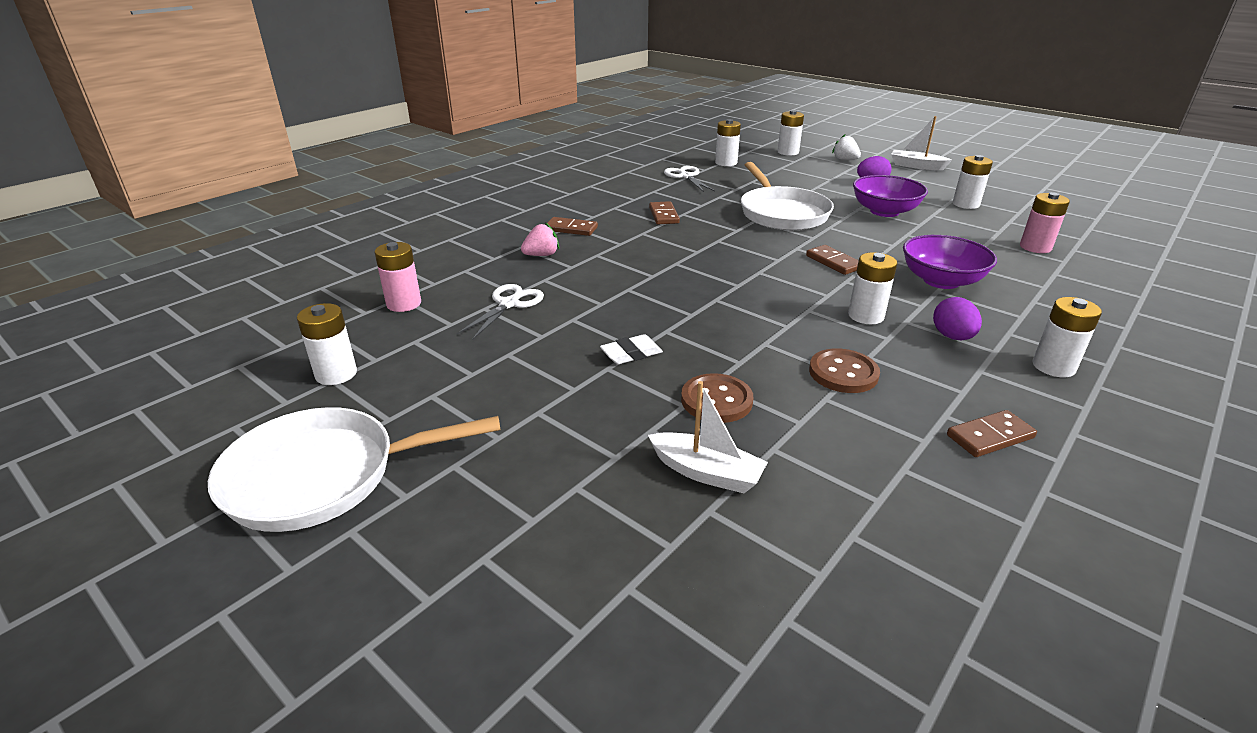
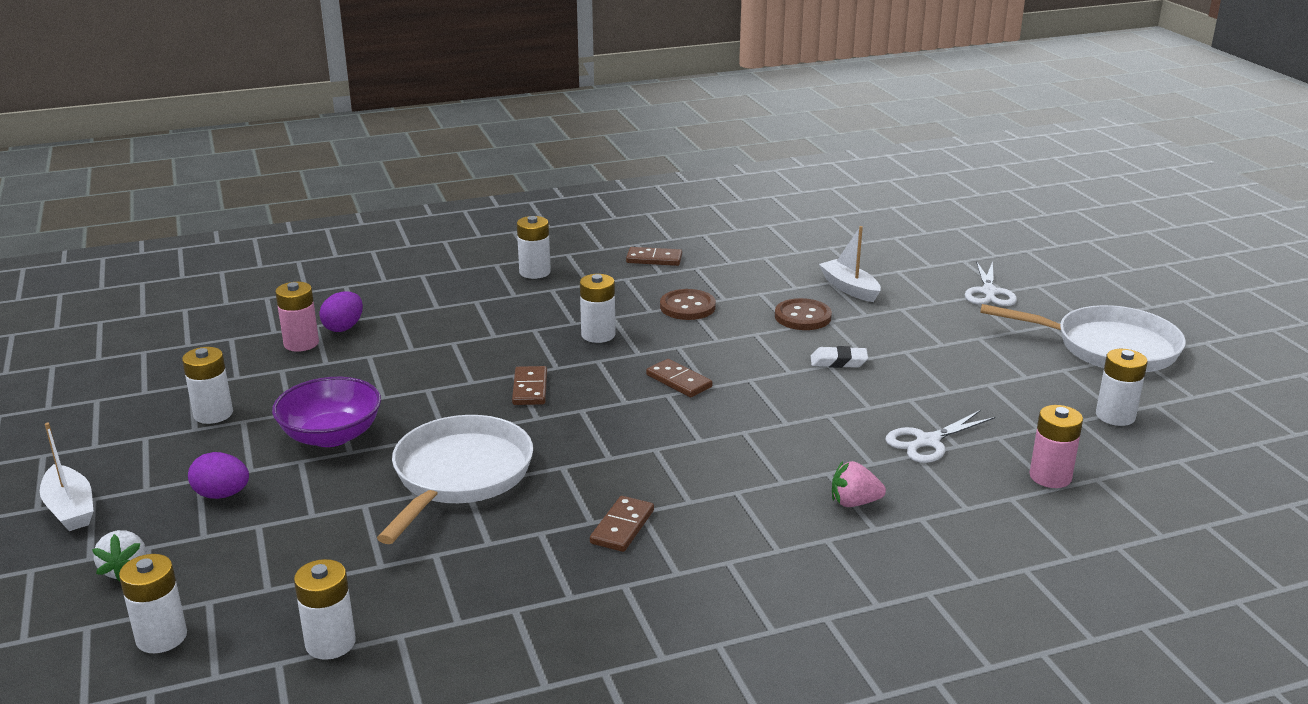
camera: 150 degrees left, 5 degrees down
brown domino [545,217,598,236] -> brown domino moved to [646,359,713,397]
white scissors [664,166,715,192] -> white scissors moved to [965,261,1017,306]
purple bowl [903,235,997,289] -> none
purple egg [933,297,982,340] -> purple egg moved to [319,291,363,332]

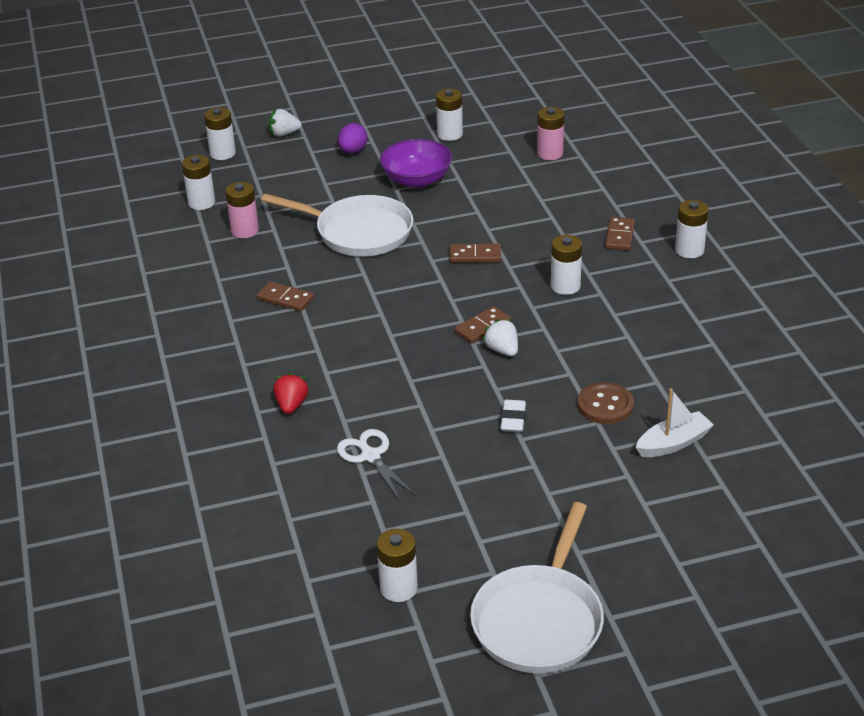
camera: 95 degrees right, 10 degrees up
white boat [40,423,93,531] -> none
purple egg [319,291,363,332] -> none
brown domino [626,247,682,266] -> brown domino moved to [605,217,635,251]
brown button [660,289,716,320] -> none
pink strawberry [832,461,886,507] -> red strawberry [273,373,309,414]
white scissors [965,261,1017,306] -> none
pink battery [1029,405,1083,488] -> pink battery moved to [225,182,259,238]
none -> white strawberry [483,319,518,356]

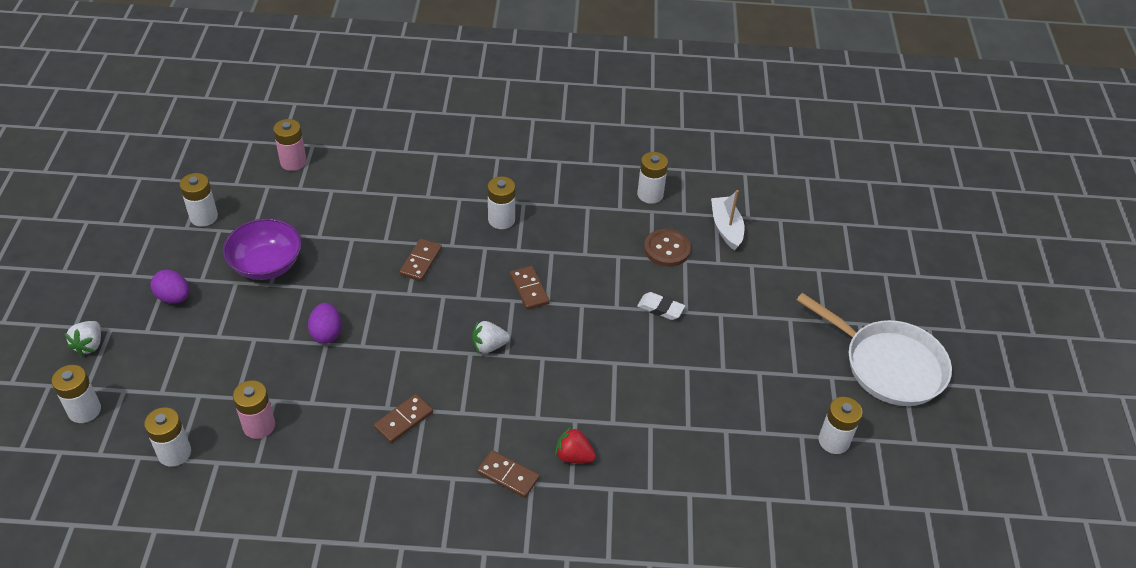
camera: 75 degrees left, 10 degrees up
white pan [261,193,413,257] -> purple egg [308,303,341,344]
white scissors [337,429,416,501] -> none
white strawberry [483,319,518,356] -> white strawberry moved to [472,321,510,353]
brown domino [605,217,635,251] -> brown domino moved to [477,450,540,498]
white battery [675,200,709,258] -> white battery moved to [637,152,668,204]

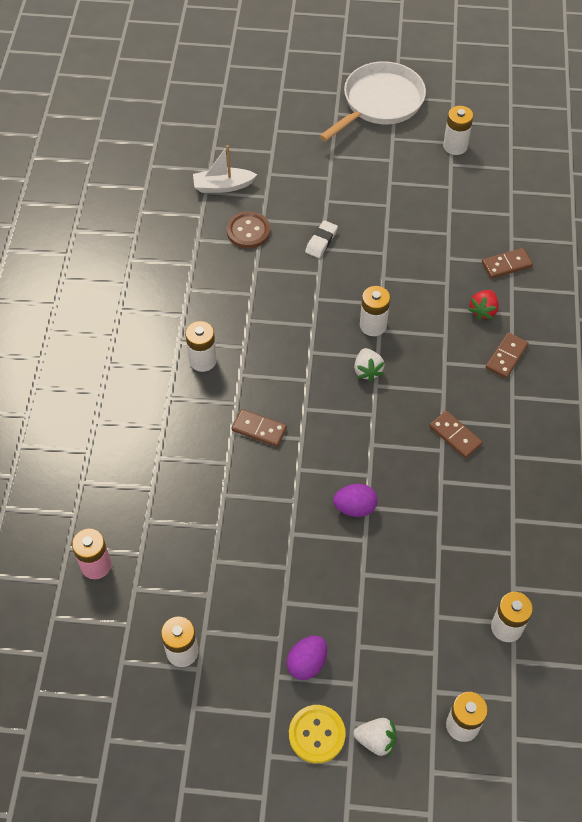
camera: 85 degrees left, 10 degrees up
purple bowl [223,218,302,280] -> none
pink battery [233,380,275,439] -> none
brown domino [510,266,550,310] -> brown domino moved to [482,248,533,279]
white battery [637,152,668,204] -> white battery moved to [360,286,390,336]
none -> yellow button [289,705,346,763]

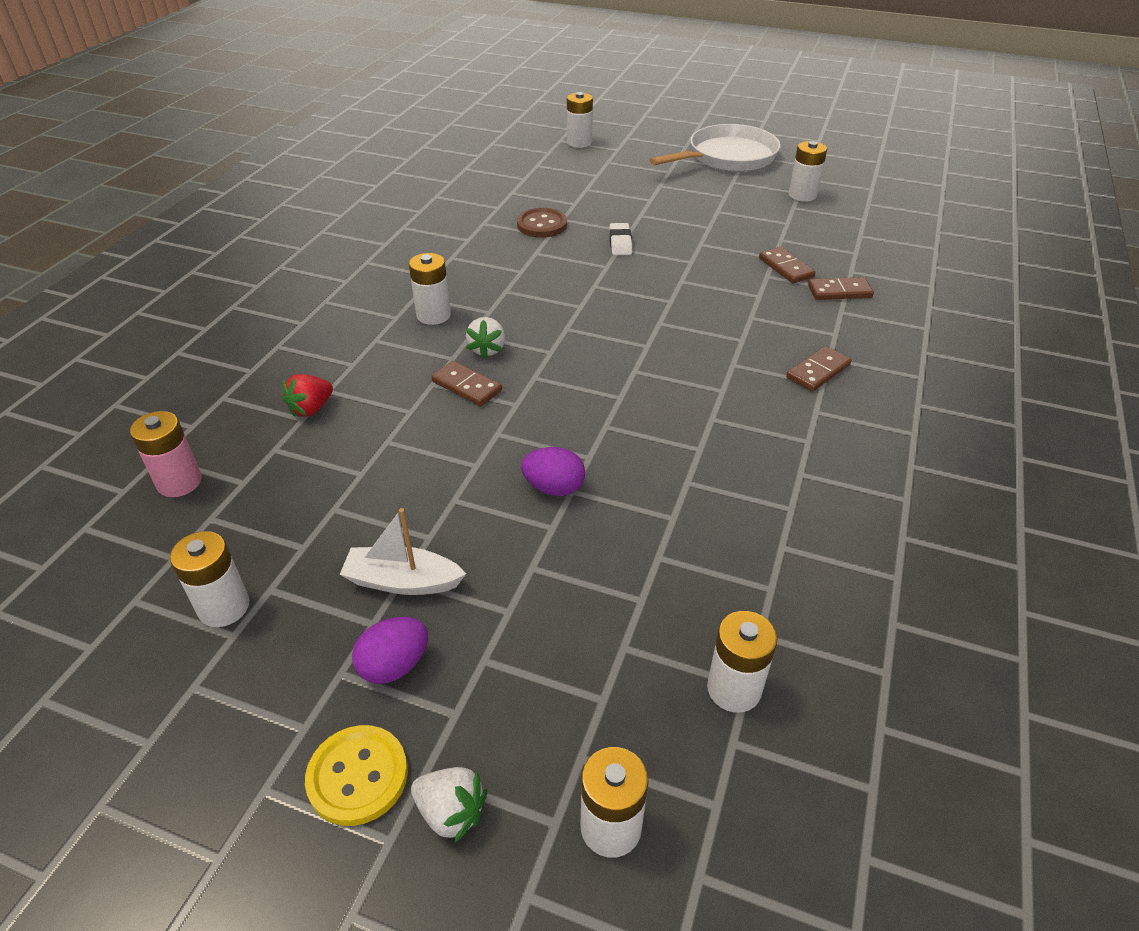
camera: 15 degrees right, 15 degrees down
white boat [193,145,257,193] -> white boat moved to [340,508,466,595]
white eraser [305,220,338,258] -> white eraser turned 45 degrees counterclockwise [609,223,632,255]
white strawberry [354,348,384,382] -> white strawberry moved to [466,317,505,359]
white battery [360,286,390,336] -> white battery moved to [567,92,593,148]
brown domino [429,410,483,459] -> brown domino moved to [759,247,816,283]
red strawberry [468,290,499,320] -> red strawberry moved to [282,374,333,417]

